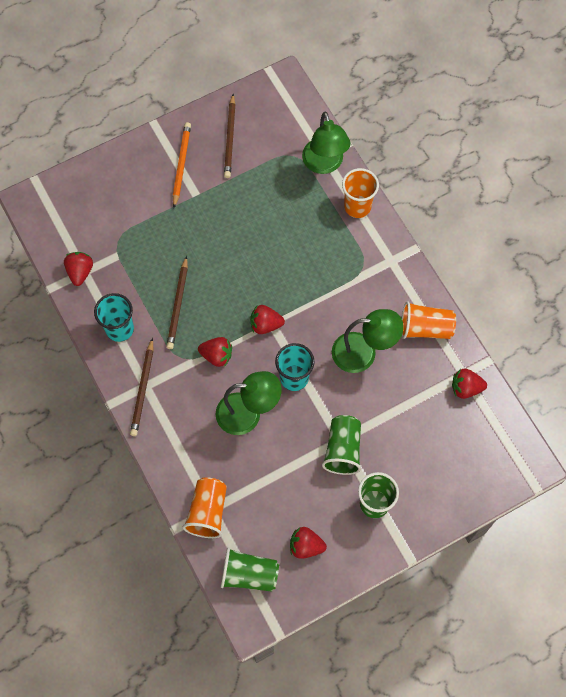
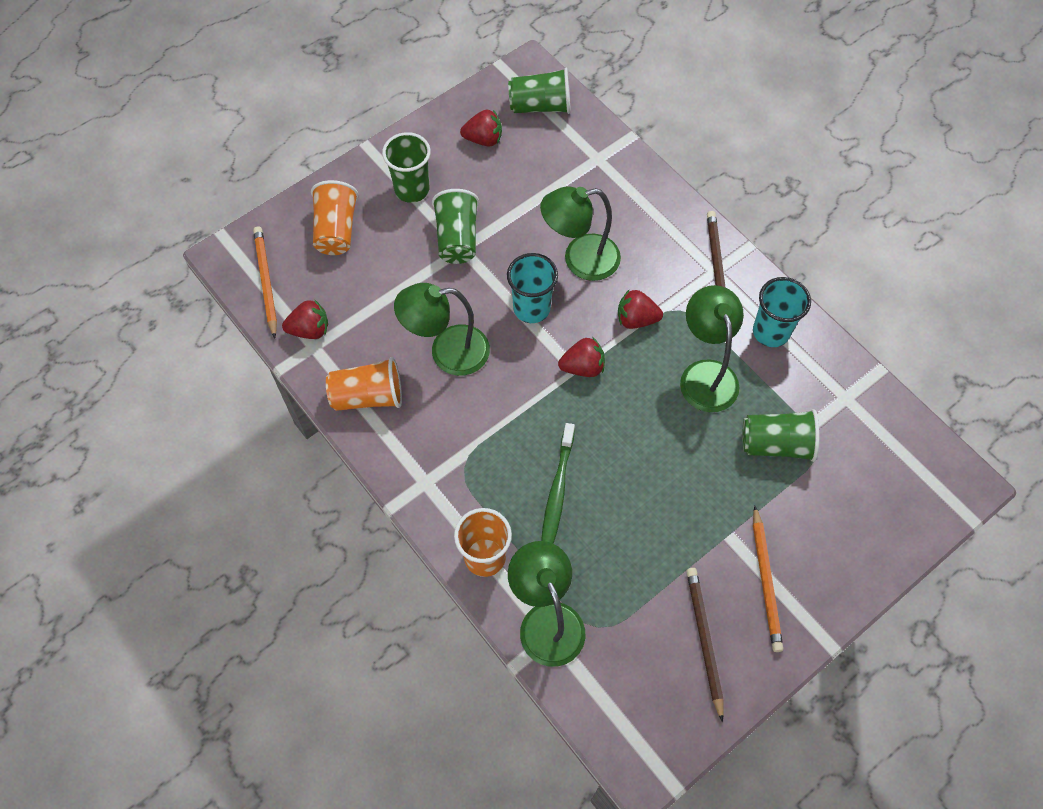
camera: 170 degrees right, 5 degrees down
red strawberry [64,252,93,286] -> none
brown pencil [166,256,188,349] -> green lamp [680,285,744,412]
orange cup [183,477,227,538] -> orange cup moved to [311,180,359,255]
none -> orange pencil [253,226,277,338]
none -> green toothbrush [541,423,575,544]
none -> green cup [743,409,819,462]

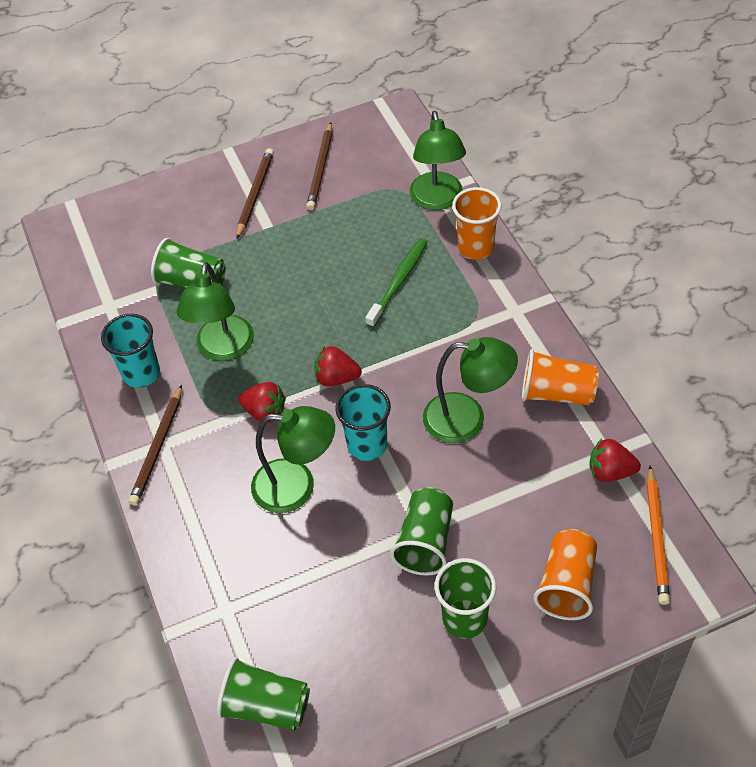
camera: 160 degrees left, 10 degrees down
red strawberry [460,110,502,147] -> none
orange pencil [753,506,783,652] -> brown pencil [236,148,274,239]

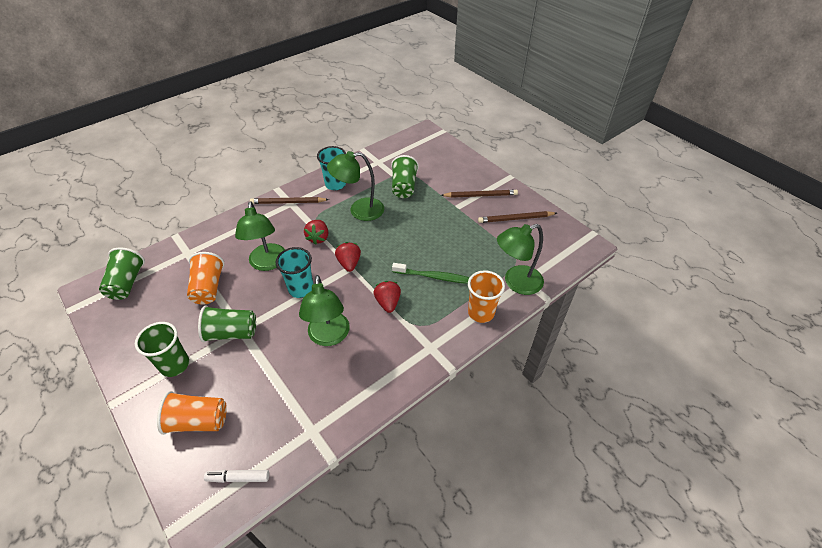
camera: 70 degrees right, 5 degrees down
orange cup [522,349,599,405] -> orange cup moved to [187,252,225,305]
red strawberry [589,438,641,482] -> red strawberry moved to [373,281,401,313]
orange pencil [647,466,670,605] -> white marker [204,470,269,483]

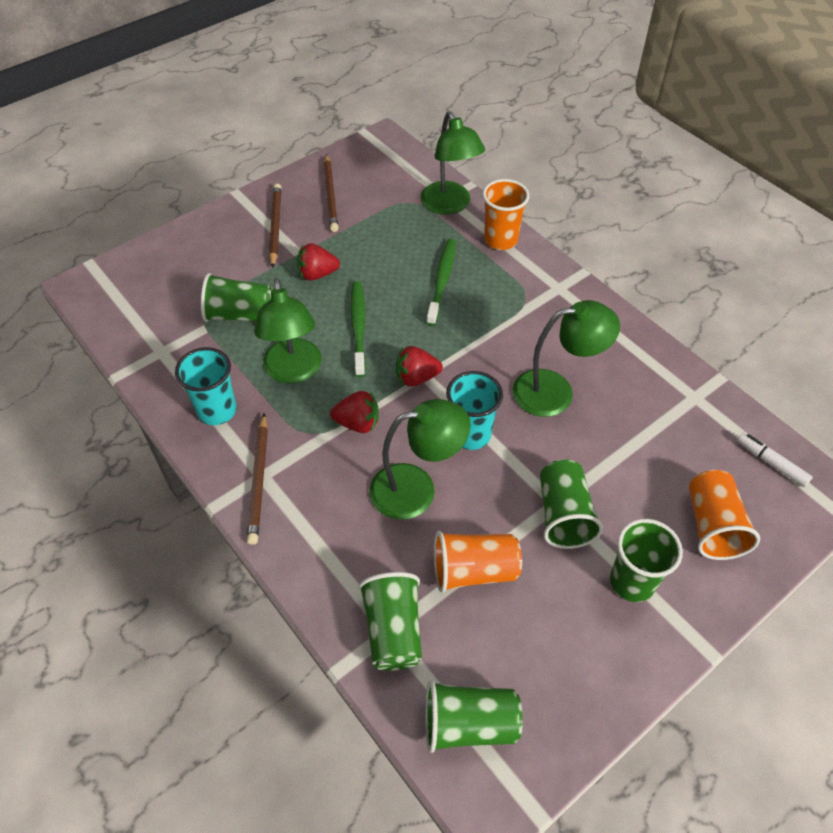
camera: 90 degrees left, 5 degrees up
white marker [204,470,269,483] -> white marker turned 135 degrees clockwise [737,432,813,487]
red strawberry [373,281,401,313] -> red strawberry moved to [297,243,340,281]
none -> green toothbrush [350,281,366,377]
none -> green cup [358,572,422,671]

